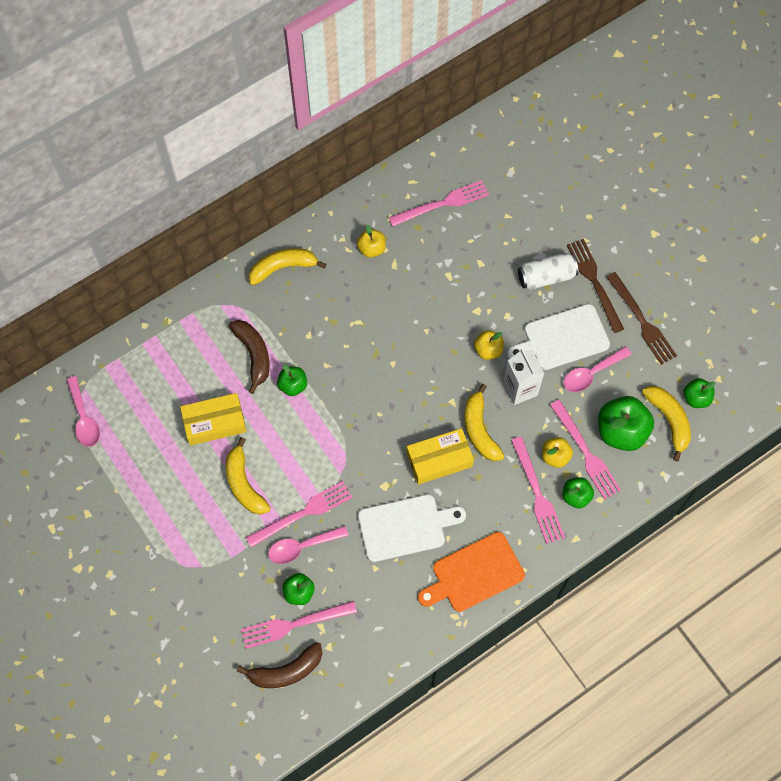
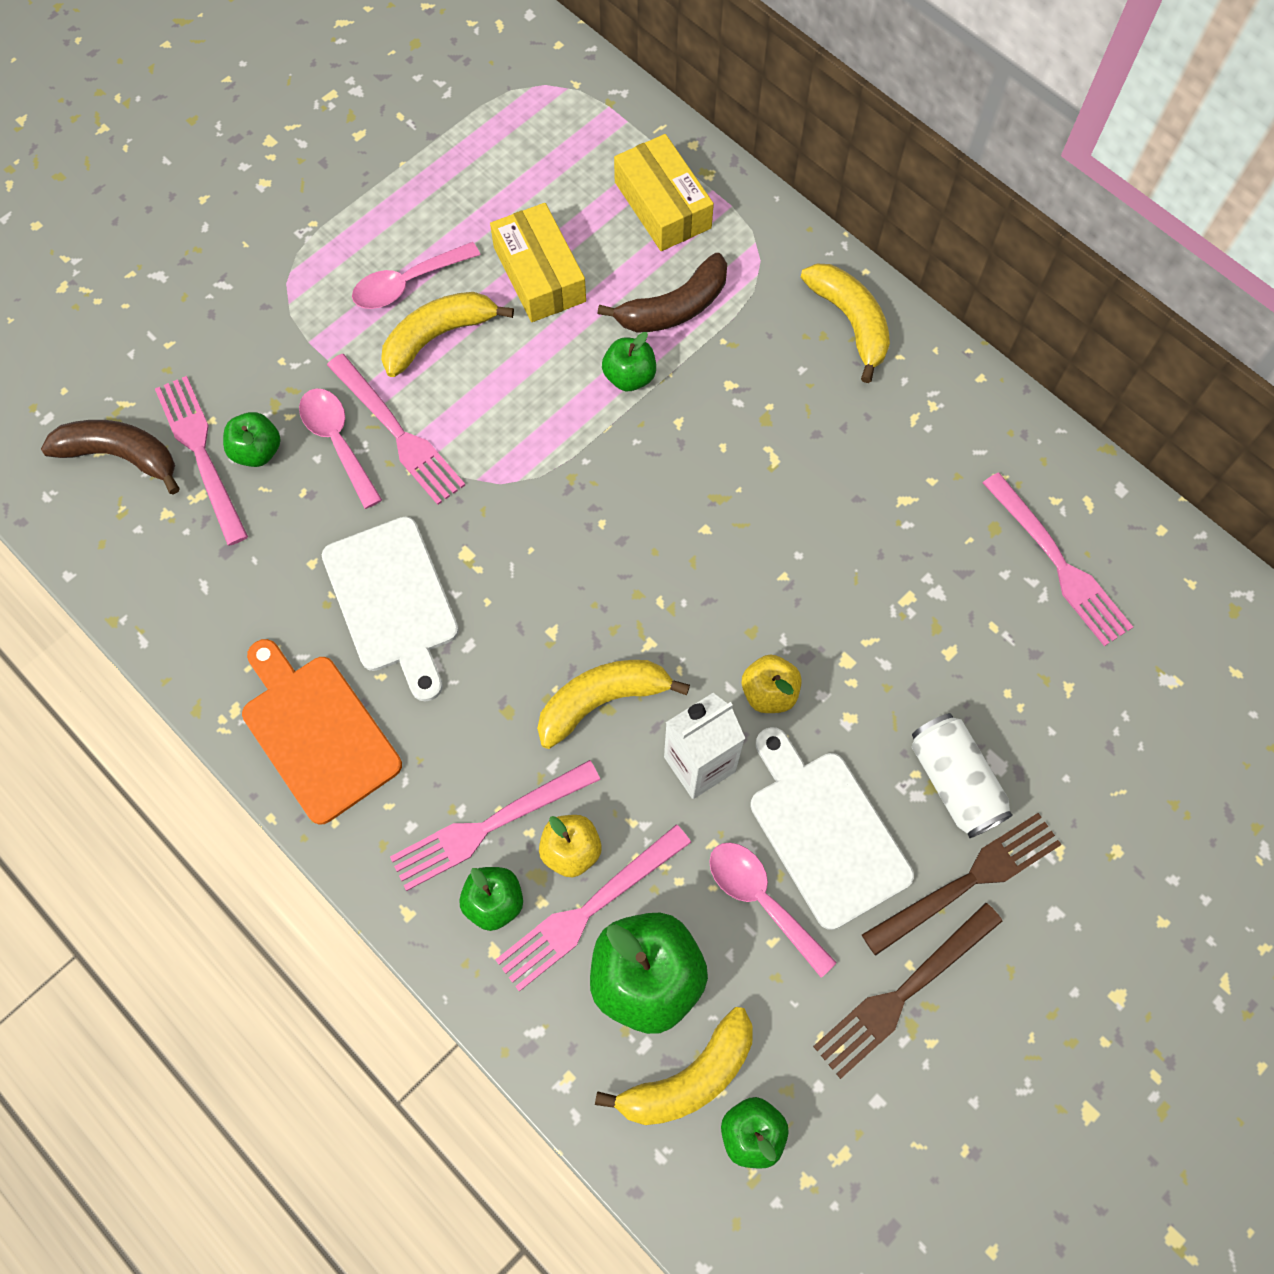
camera: 80 degrees right, 0 degrees up
pink spoon [67,376,100,447] -> pink spoon moved to [352,242,480,309]
brown banana [237,642,322,688] -> brown banana turned 135 degrees clockwise [41,420,180,495]
yellow apple [357,225,386,258] -> none
yellow box [407,428,474,485] -> yellow box moved to [614,134,714,251]

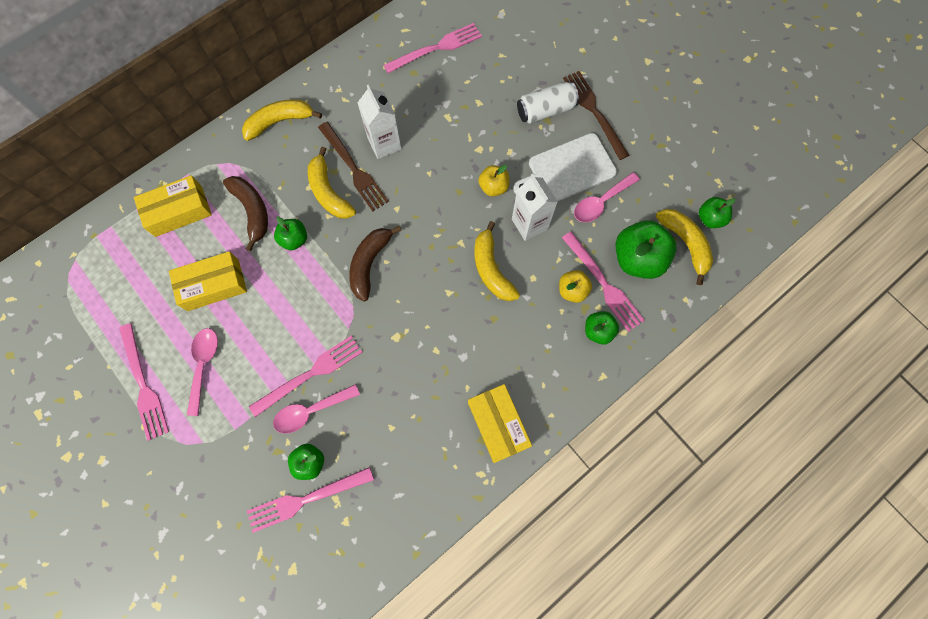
camera: 85 degrees left, 5 degrees up
brown banana [41,420,180,495] -> brown banana moved to [349,226,402,302]
orange cutting board [242,639,402,825] -> yellow box [468,384,532,463]
white cutting board [322,517,459,702] -> none
pink spoon [352,242,480,309] -> pink spoon turned 150 degrees counterclockwise [187,328,218,416]
yellow banana [381,292,514,377] -> yellow banana moved to [308,147,356,219]
pink fork [390,760,601,891] -> pink fork moved to [119,323,169,441]
brown fork [813,903,1002,1079] -> brown fork moved to [318,122,389,212]
none -> white carton [357,85,402,159]

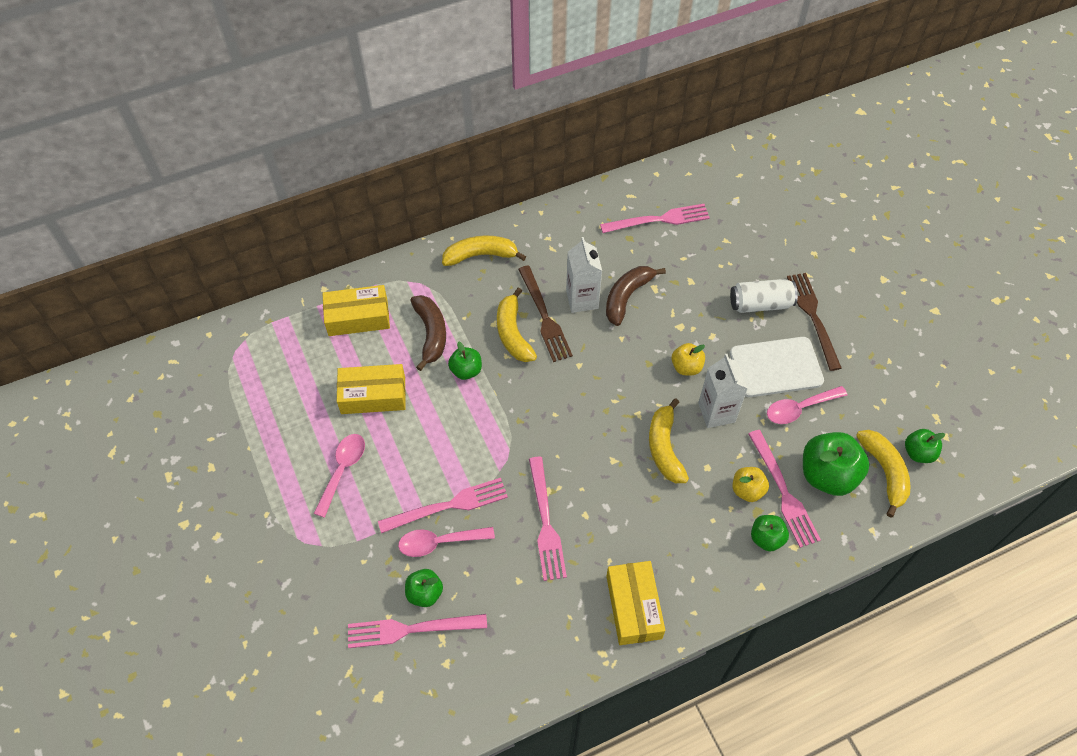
camera: 15 degrees right, 15 degrees down
pink fork [119,323,169,441] -> pink fork moved to [529,457,567,581]
brown banana [349,226,402,302] -> brown banana moved to [606,266,666,326]

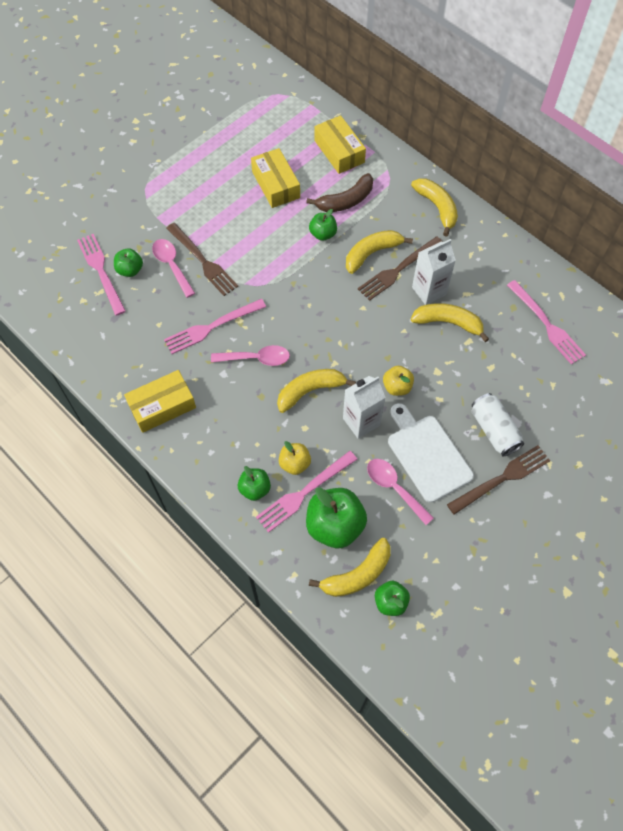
camera: 70 degrees right, 5 degrees up
pink spoon [313,434,365,518] -> pink spoon moved to [211,345,290,366]
pink fork [378,478,508,533] -> brown fork [166,223,238,296]
brown banana [606,266,666,326] -> yellow banana [411,303,489,342]

